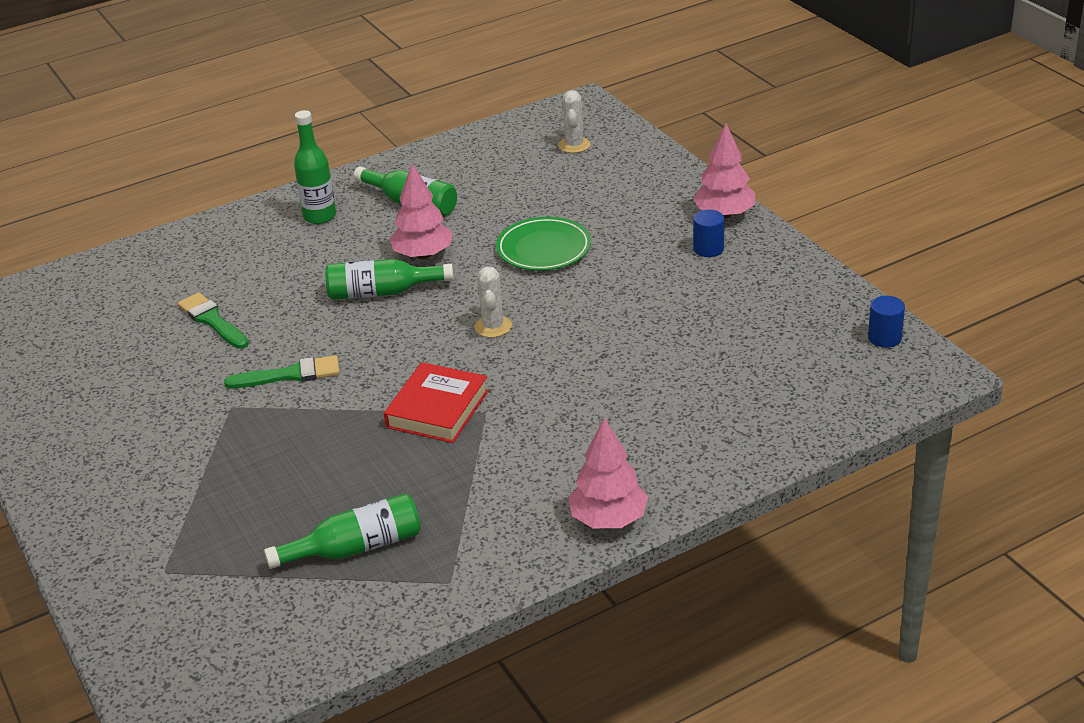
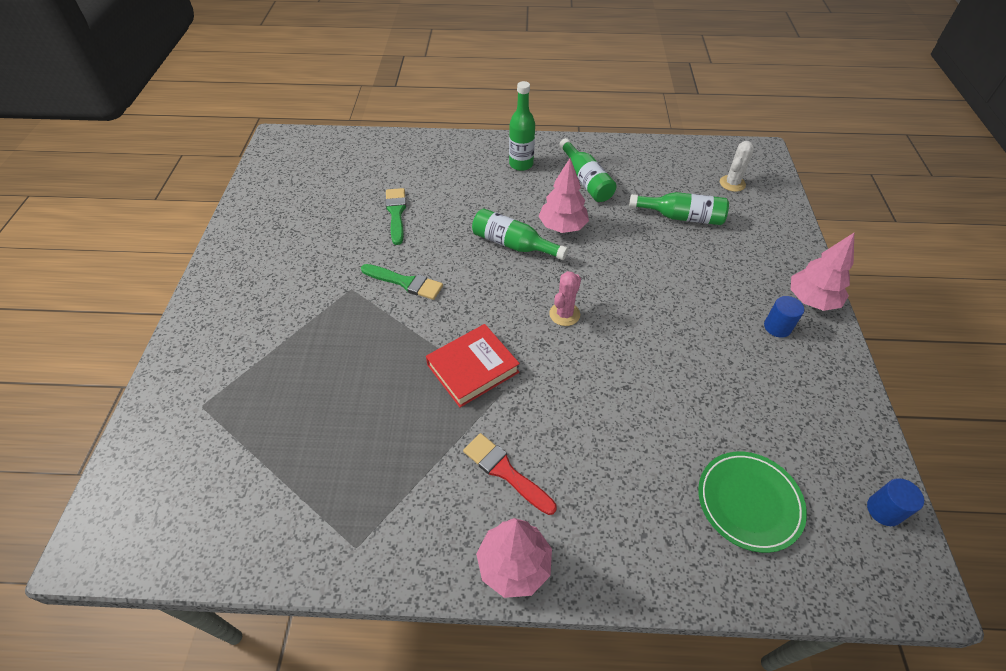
camera: 30 degrees right, 15 degrees up
green bottle [264,493,421,569] -> green bottle moved to [629,192,729,225]
white cactus [474,266,512,338] -> pink cactus [549,271,581,326]
green plate [496,217,591,271] -> green plate moved to [698,452,807,553]
none -> red brush [463,433,557,515]

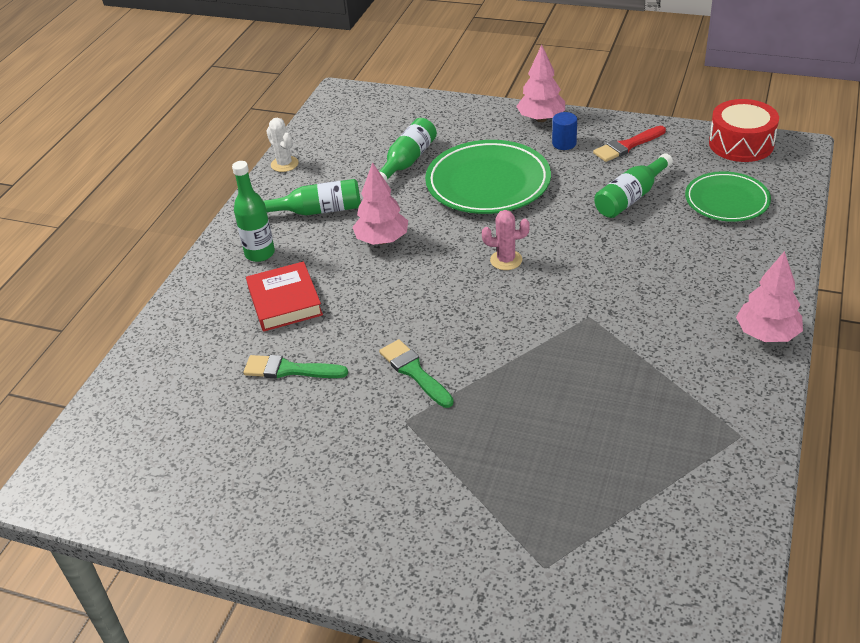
camera: 70 degrees left, 10 degrees down
green brush [361,264,443,300] -> green brush turned 75 degrees counterclockwise [379,339,454,408]
red book [426,324,520,407] -> red book moved to [246,261,323,332]
red brush [463,433,557,515] -> red brush moved to [593,126,666,162]
green bottle [472,208,568,260] -> green bottle moved to [594,153,673,218]
pink cactus [549,271,581,326] -> pink cactus turned 45 degrees counterclockwise [482,210,530,270]
white cactus [720,141,754,192] -> white cactus moved to [266,118,299,172]
blue cylinder [867,478,924,526] -> red drum [709,99,779,162]
none -> green plate [425,140,551,214]

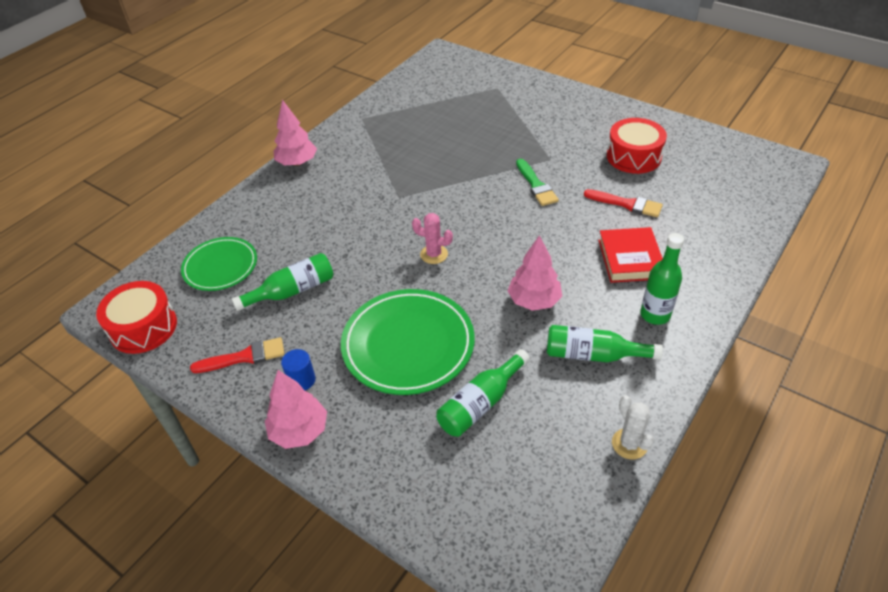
camera: 165 degrees left, 5 degrees up
green brush [243,355,348,378] -> red brush [584,189,663,217]
none -> red drum [607,118,667,174]

